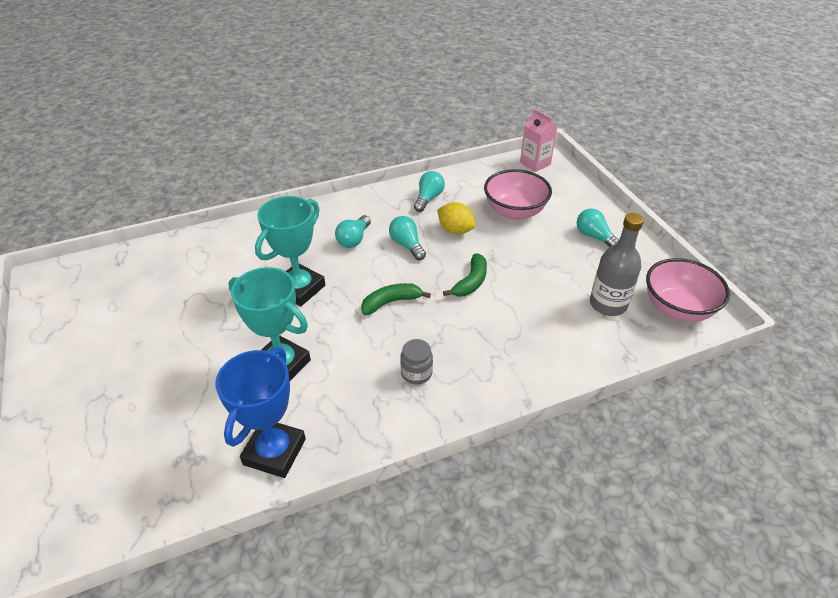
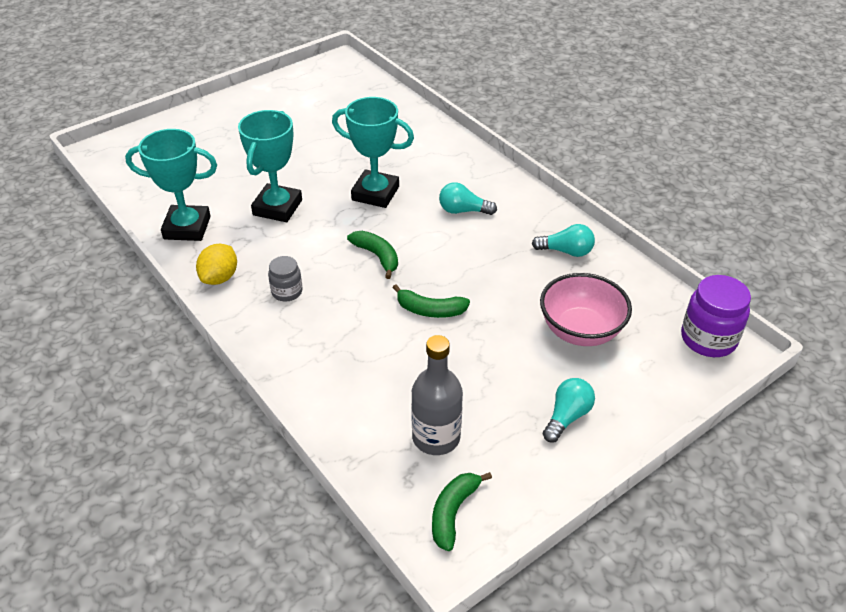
camera: 75 degrees right, 0 degrees up
blue trophy [215,347,306,478] -> turquoise trophy [125,129,217,241]
turquoise light bulb [389,216,426,260] -> none
yellow lemon [437,202,476,234] -> yellow lemon moved to [196,244,237,285]
pink carton [520,109,557,172] -> purple jar [681,275,751,357]
pink bowl [646,258,730,322] -> green banana [432,472,492,551]

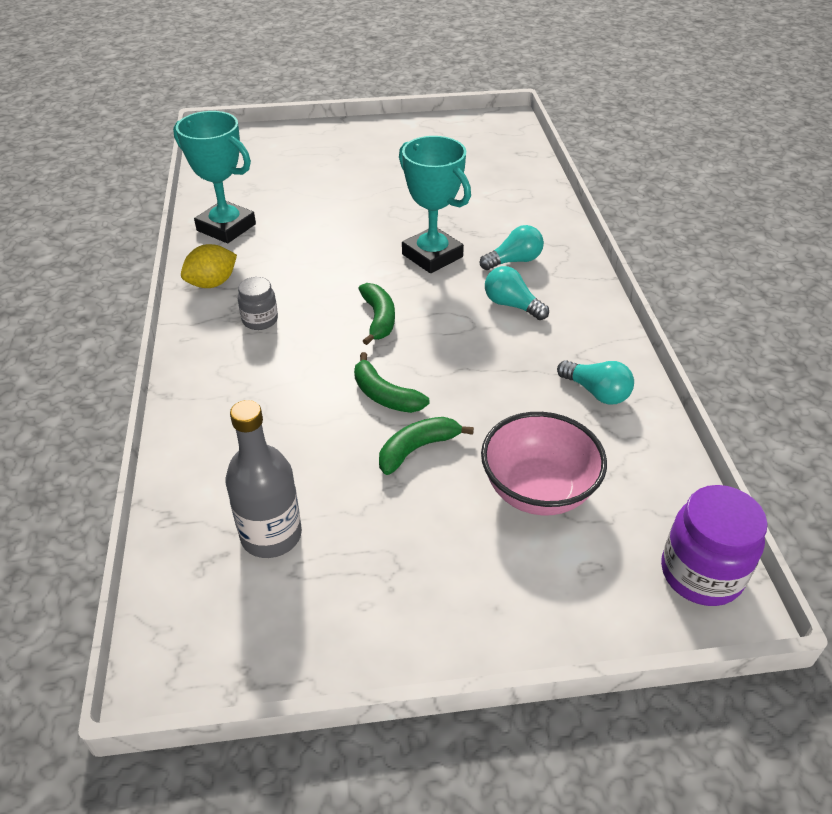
camera: 30 degrees right, 0 degrees up
turquoise trophy [238,110,302,222] -> none
green banana [432,472,492,551] -> green banana moved to [379,417,474,475]
turquoise light bulb [543,378,595,442] -> turquoise light bulb moved to [480,225,544,270]

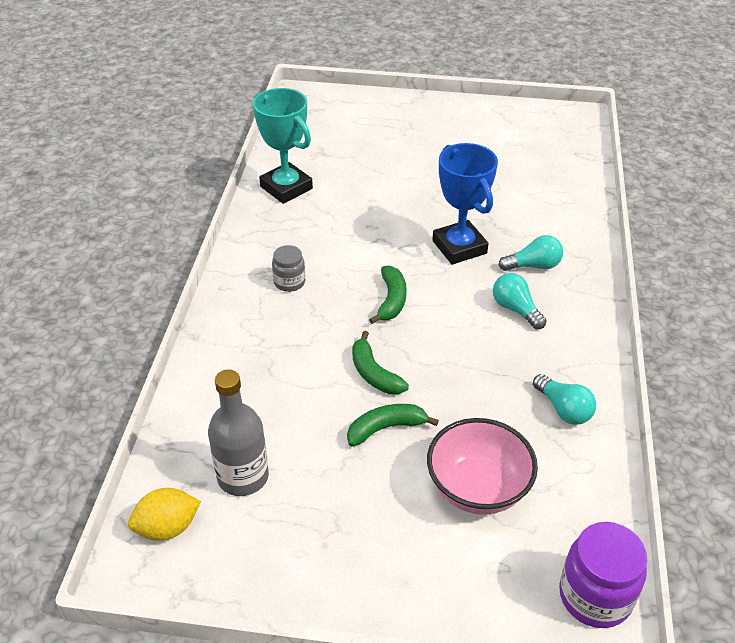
camera: 15 degrees right, 0 degrees up
yellow lemon [181,244,237,288] -> yellow lemon moved to [128,488,201,541]
turquoise trophy [399,136,471,273] -> blue trophy [433,143,498,265]

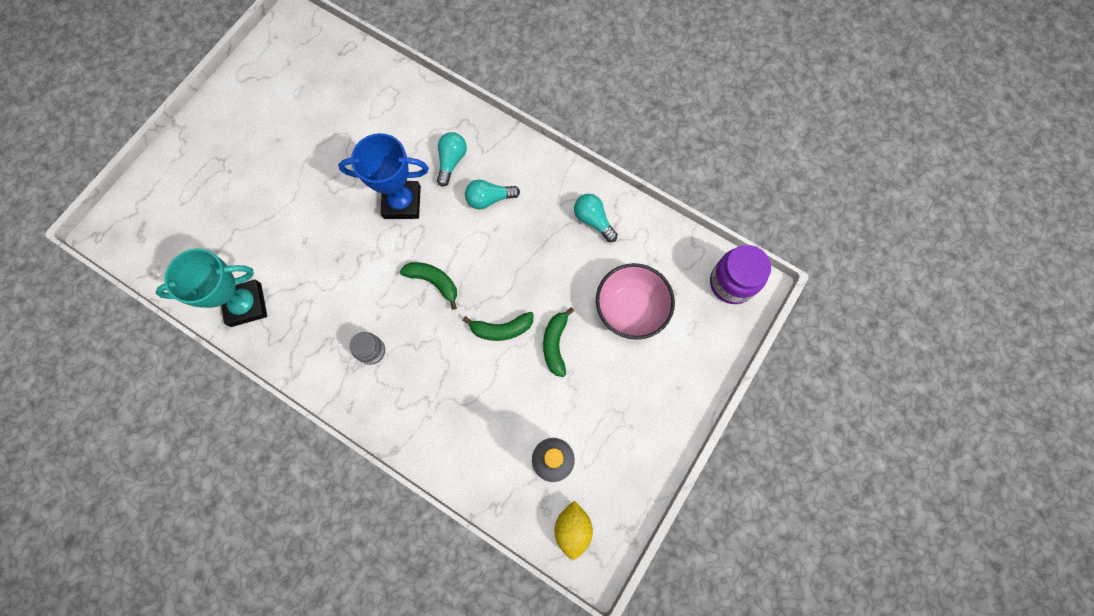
camera: 65 degrees left, 30 degrees up
turquoise light bulb [533,374,596,425] -> turquoise light bulb turned 120 degrees counterclockwise [574,194,618,242]

